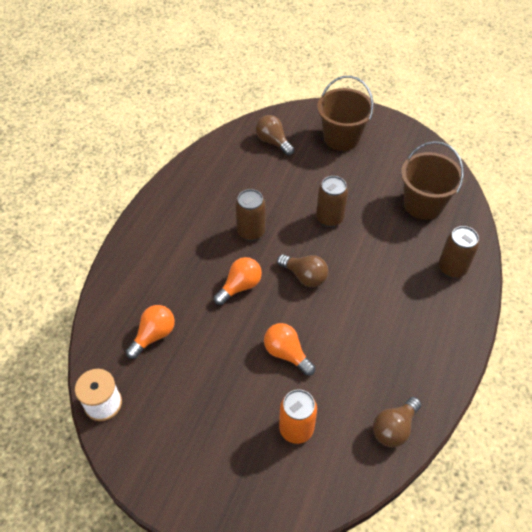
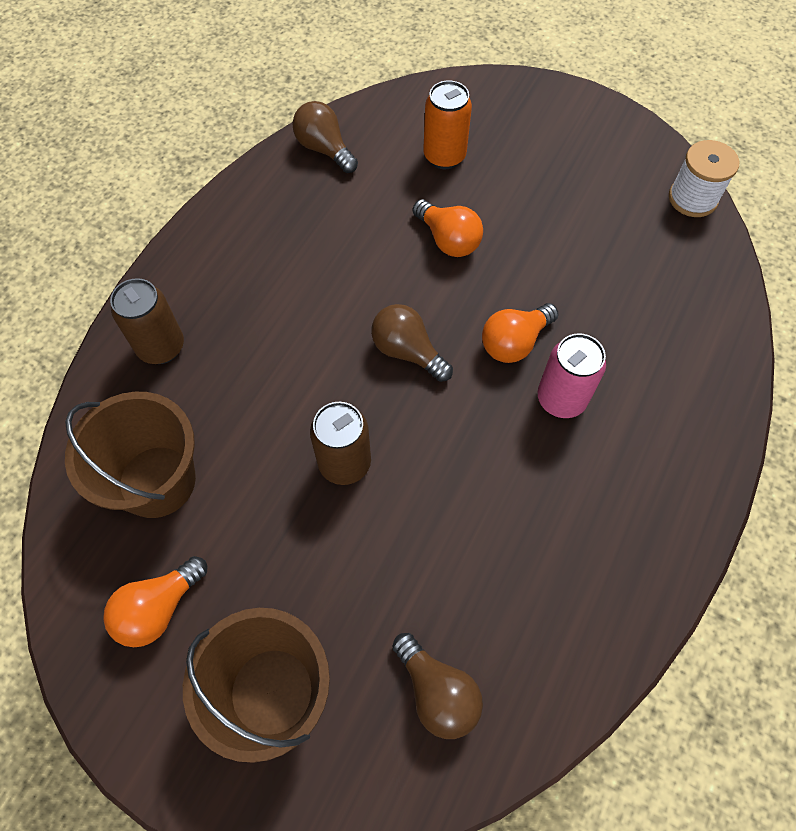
camera: 175 degrees left, 10 degrees up
orange light bulb [126,305,175,359] -> orange light bulb moved to [103,556,207,647]
brown can [235,189,265,241] -> none
brown light bulb [373,397,421,447] -> brown light bulb turned 90 degrees counterclockwise [292,101,358,173]
none -> pink can [538,333,606,418]

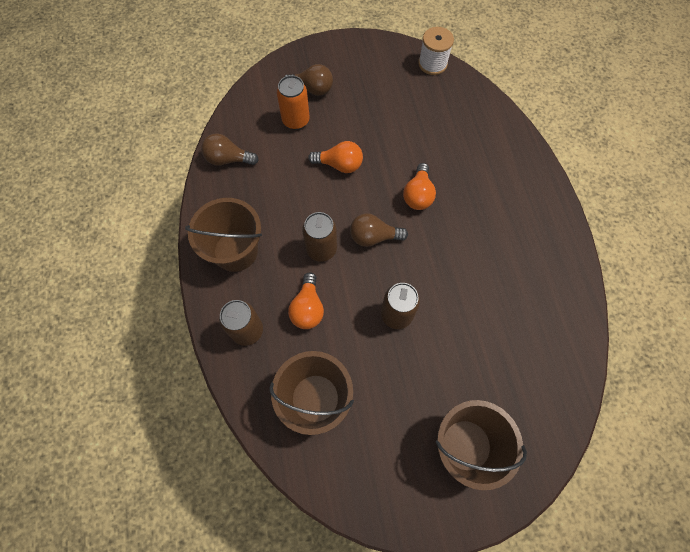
camera: 40 degrees left, 5 degrees up
orange light bulb [103,556,207,647] -> orange light bulb moved to [288,272,324,329]
brown light bulb [393,633,483,739] -> brown light bulb moved to [284,64,333,96]
pink can [538,333,606,418] -> none
none -> brown bucket [185,198,262,272]
none -> brown can [302,212,337,262]

